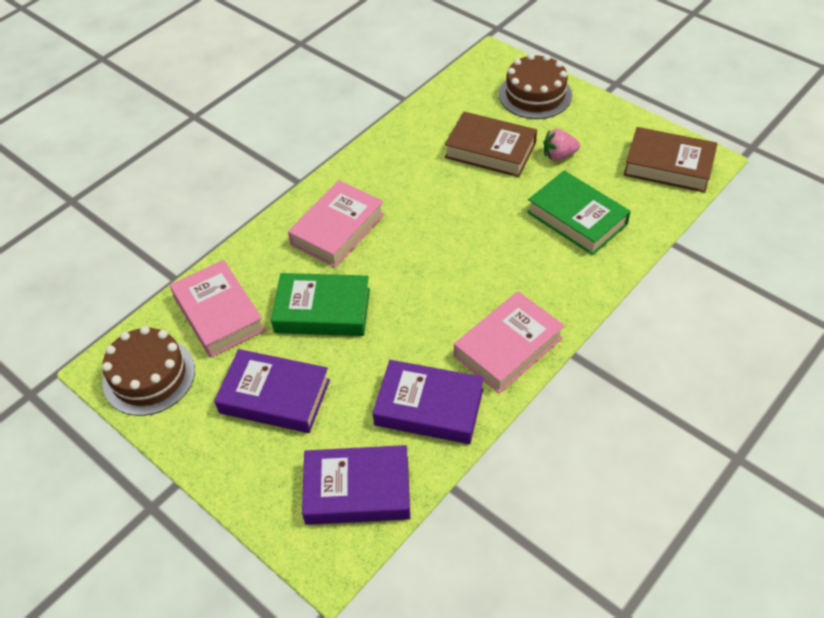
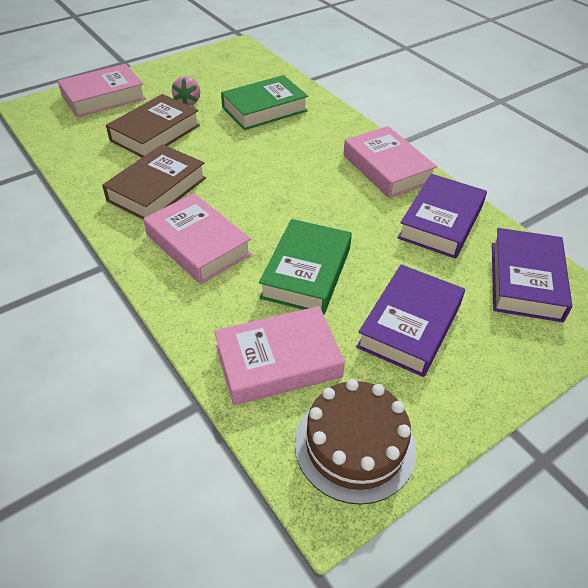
camera: 80 degrees left, 5 degrees down
brown cake [499,54,572,119] -> pink book [58,64,146,117]
brown book [624,127,718,193] -> brown book moved to [102,144,206,219]

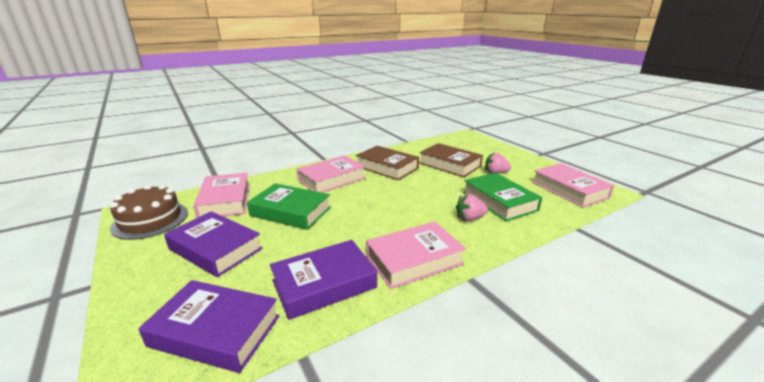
camera: 95 degrees right, 20 degrees down
pink book [58,64,146,117] -> pink book moved to [532,163,614,208]
purple book [397,174,487,259] -> purple book turned 60 degrees counterclockwise [270,240,377,320]
none -> pink strawberry [456,194,488,221]

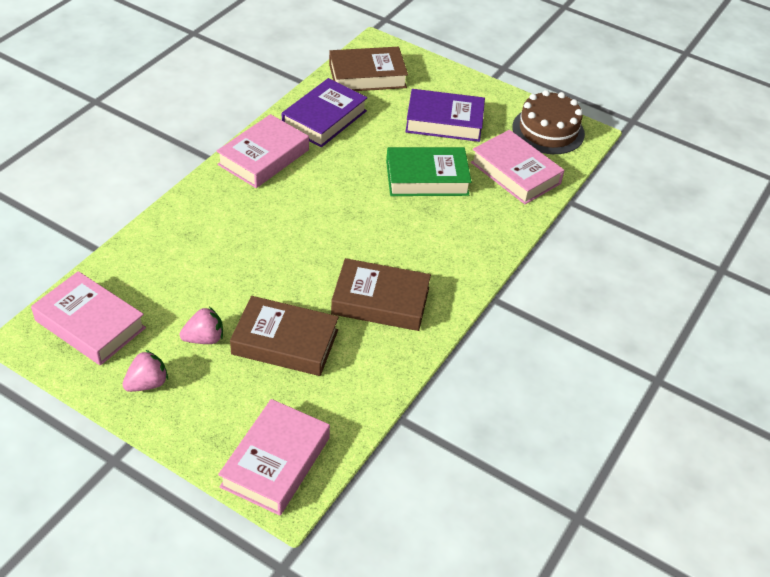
camera: 150 degrees right, 20 degrees up
purple book [138,280,280,373] -> brown book [329,47,408,91]
pink book [297,155,366,193] -> pink book moved to [218,399,330,516]
pink strawberry [456,194,488,221] -> pink strawberry moved to [122,350,168,392]
green book [463,172,542,221] -> none

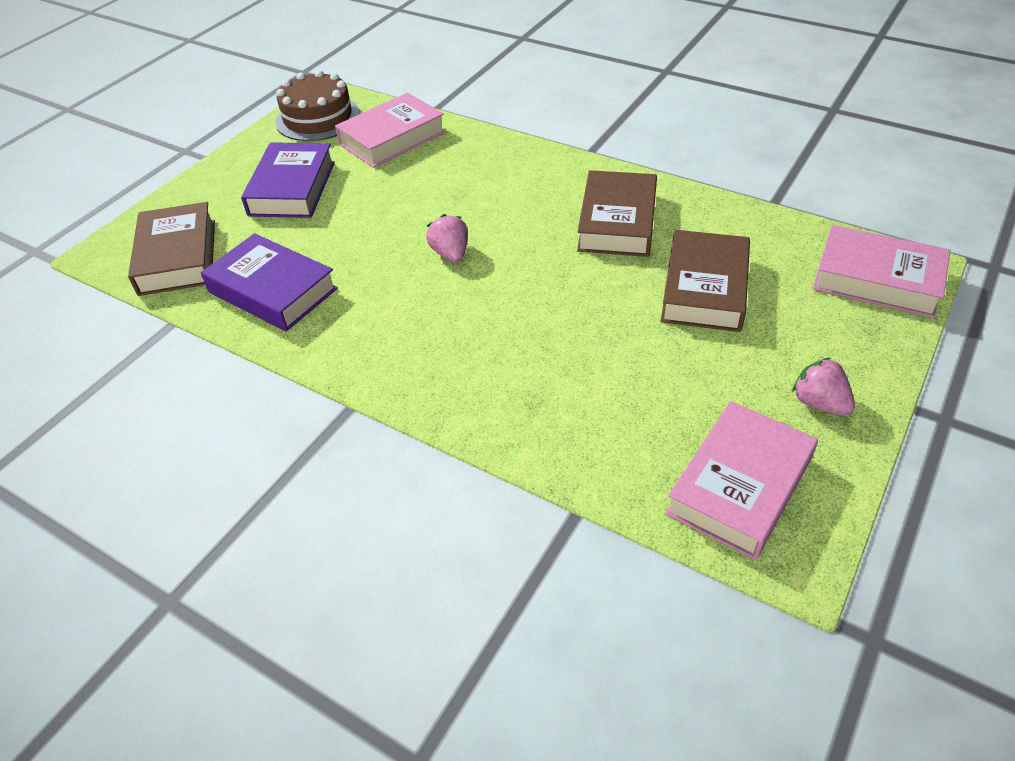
camera: 85 degrees left, 0 degrees up
pink strawberry [180,307,223,344] -> pink strawberry moved to [426,214,468,263]
pink book [217,114,309,188] -> none
green book [386,147,472,196] -> none

